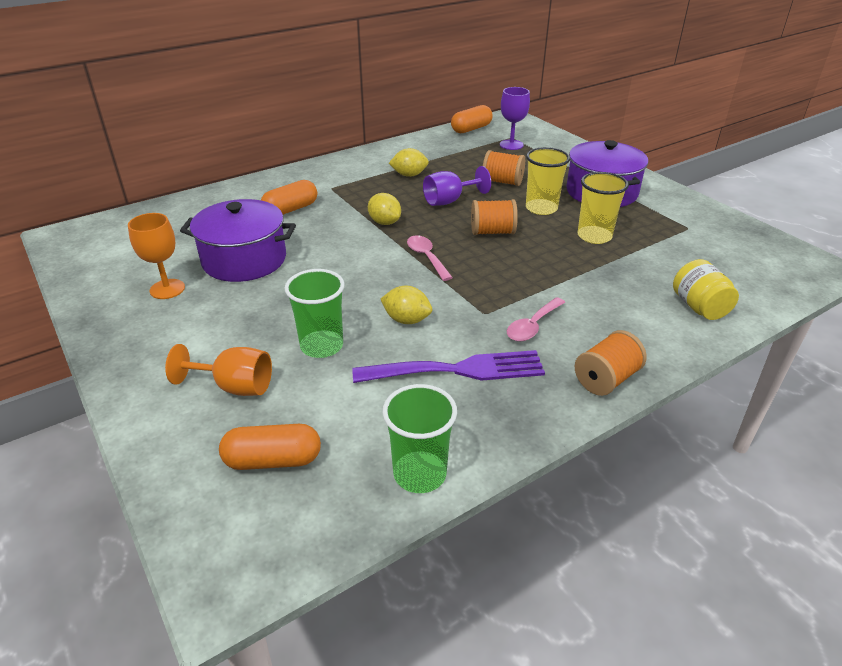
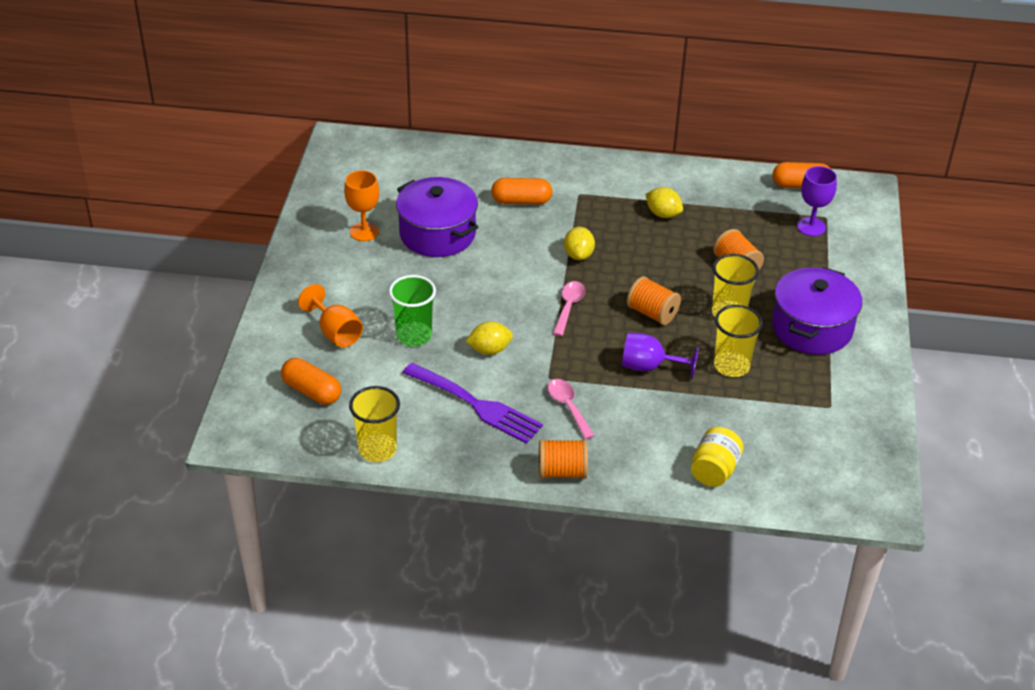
camera: 40 degrees right, 5 degrees up
yellow lemon [381,286,432,324] -> yellow lemon turned 75 degrees counterclockwise [466,321,513,355]
green cup [382,384,457,493] -> yellow cup [349,386,400,462]
purple goblet [423,166,491,206] -> purple goblet moved to [622,333,699,378]
pink spoon [507,297,565,341] -> pink spoon turned 75 degrees clockwise [548,379,595,440]

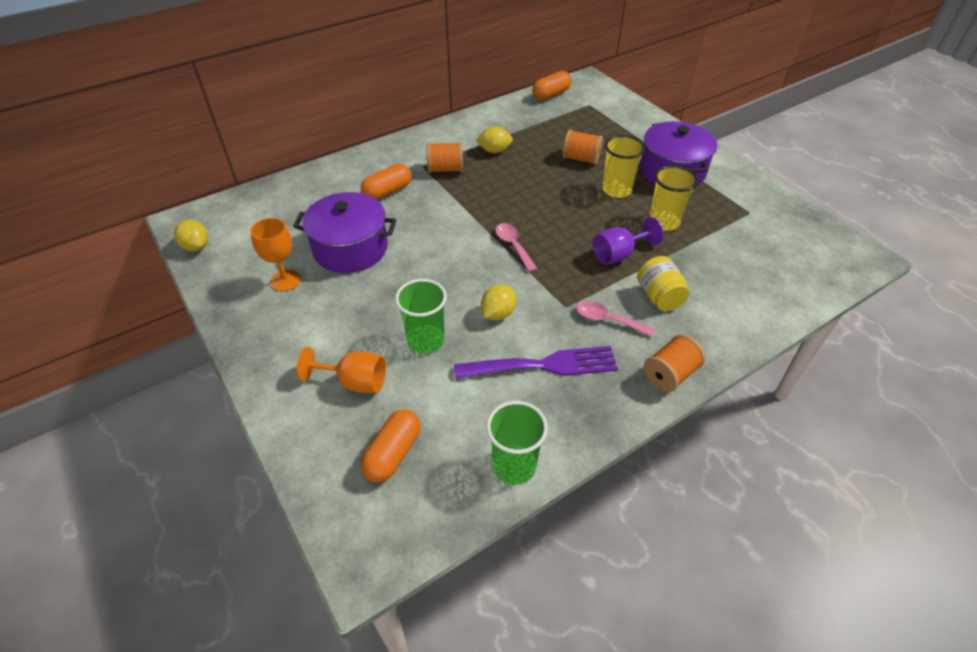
camera: 40 degrees left, 5 degrees up
orange capsule [281,358,341,405] -> orange capsule turned 60 degrees counterclockwise [361,409,420,482]
yellow cup [349,386,400,462] -> green cup [486,401,548,485]
yellow lemon [564,227,595,260] -> yellow lemon moved to [174,220,208,252]
orange spool [627,276,681,325] -> orange spool moved to [427,142,463,173]
yellow jar [691,427,744,487] -> yellow jar moved to [637,256,689,311]
purple goblet [797,166,837,236] -> none

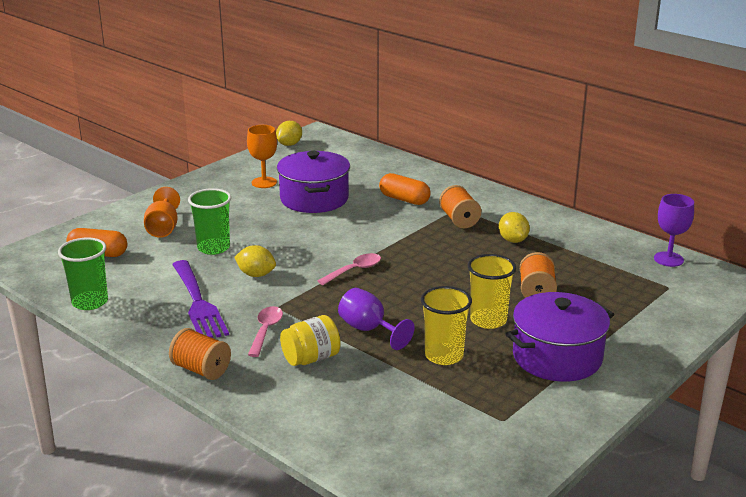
camera: 75 degrees right, 20 degrees down
orange capsule [532,71,572,100] -> purple goblet [654,194,694,267]

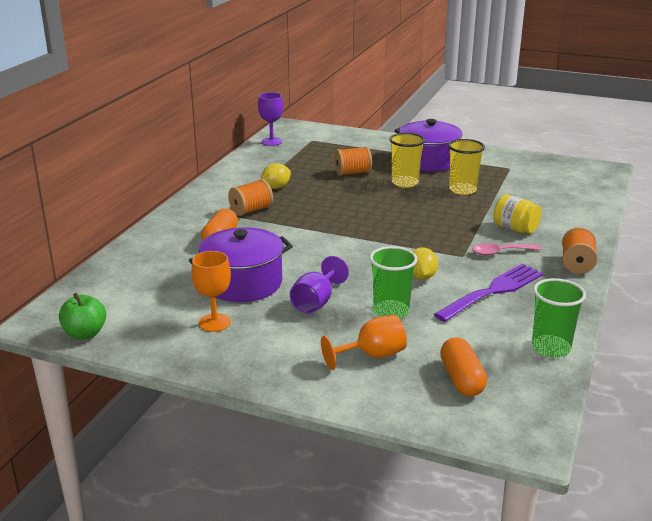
camera: 110 degrees left, 0 degrees up
yellow lemon [276,121,302,146] -> green apple [59,293,106,340]
pink spoon [317,253,381,285] -> none
purple goblet [338,288,415,350] -> purple goblet moved to [290,256,349,314]

